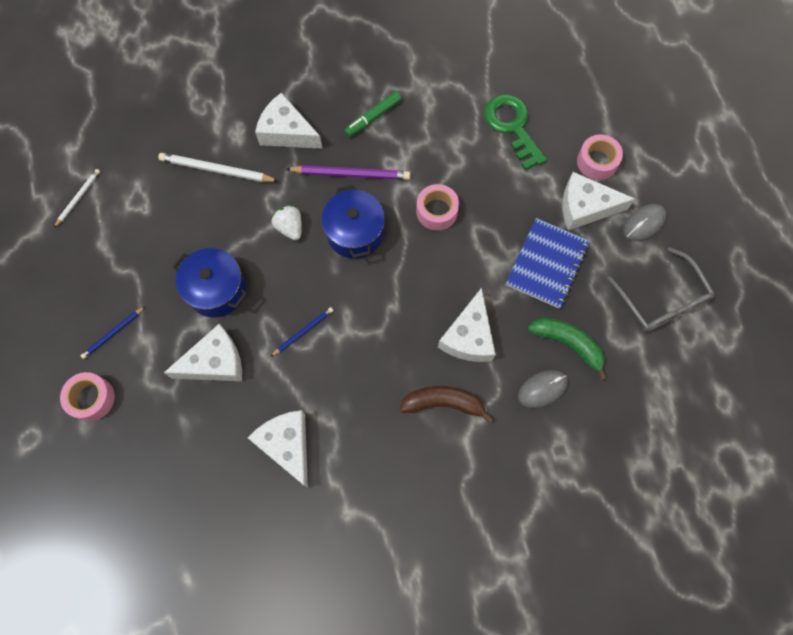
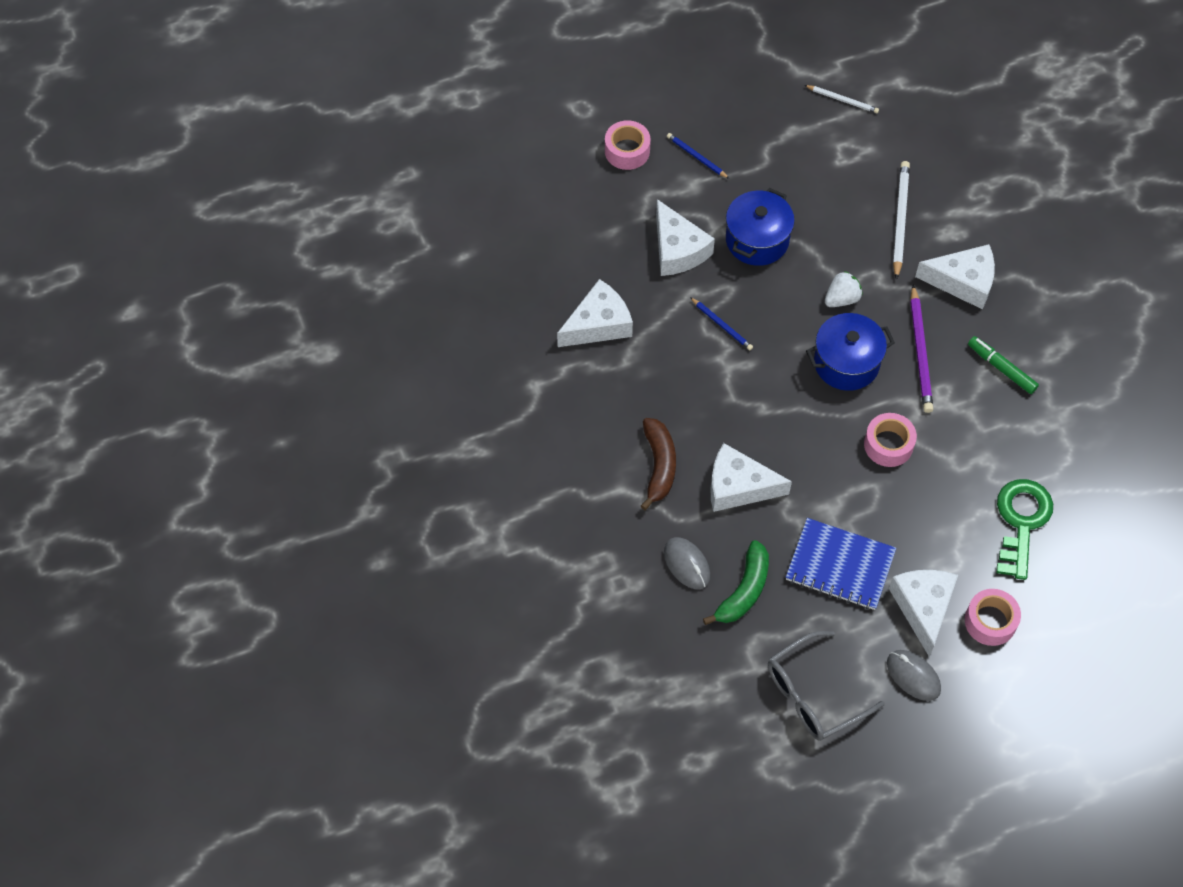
camera: 85 degrees right, 10 degrees down
white cheese [255,93,323,149] -> white cheese turned 75 degrees clockwise [915,244,995,309]
green key [484,94,547,170] -> green key turned 45 degrees counterclockwise [996,479,1053,580]

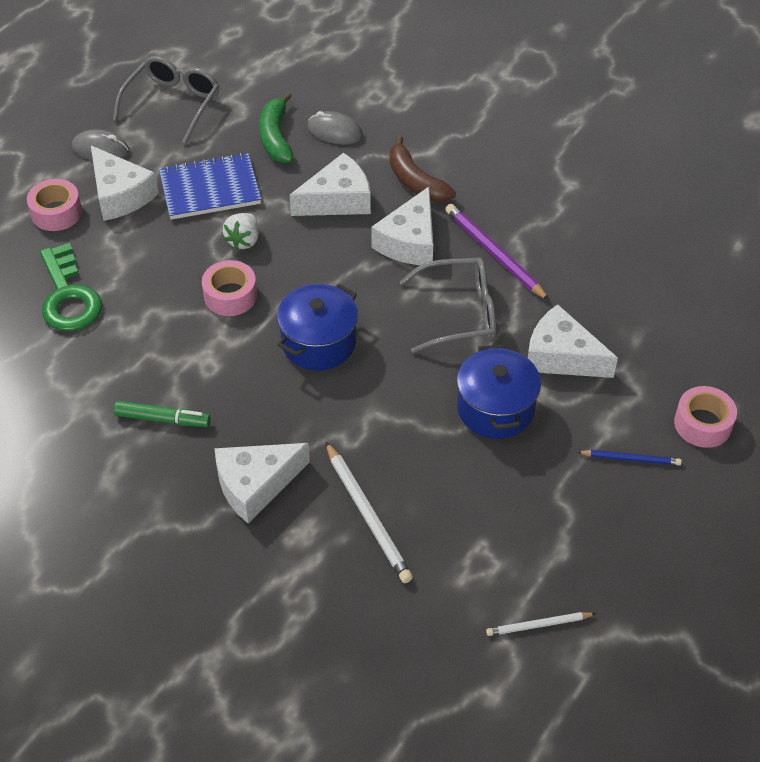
camera: 145 degrees right, 10 degrees down
white cheese [557,279,633,347] -> white cheese moved to [371,187,433,265]
blue pencil [690,297,753,350] -> grey glasses [399,257,496,353]
white strawberry [825,271,863,307] -> white strawberry moved to [223,213,259,250]
purple pencil [910,285,933,413] -> purple pencil moved to [445,204,550,301]

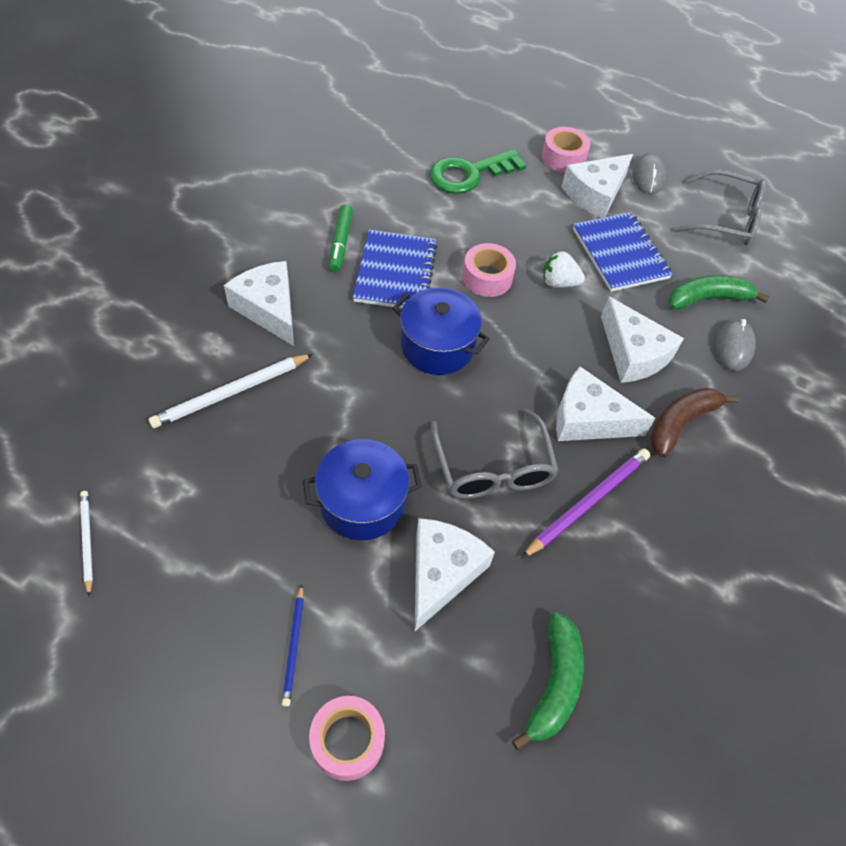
camera: 80 degrees right, 5 degrees up
none -> blue notebook [353,230,437,308]
none -> green banana [512,612,584,750]

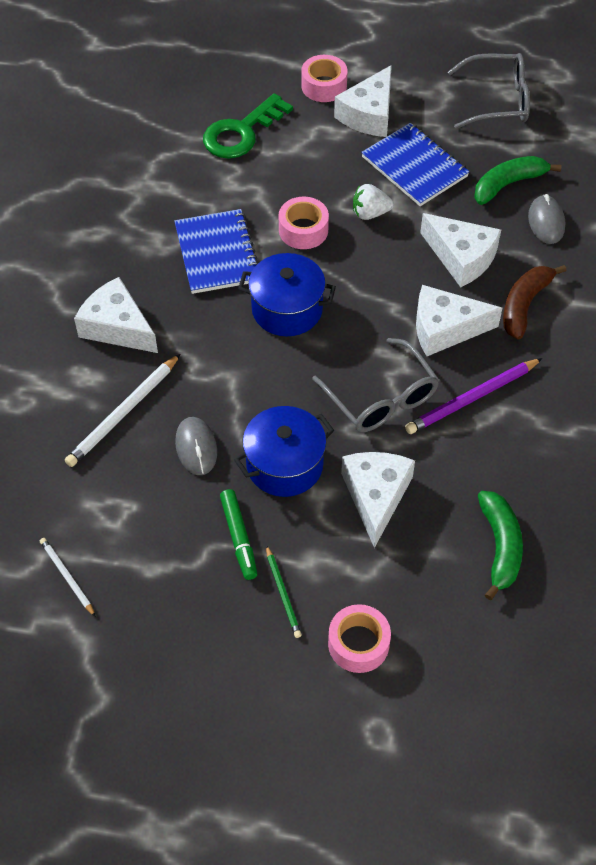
camera: 15 degrees left, 0 degrees up
blue pencil [282,584,304,707] -> green pencil [266,545,302,638]
green marker [329,204,353,272] -> green marker moved to [220,489,257,580]
purple pencil [521,448,650,559] -> purple pencil turned 150 degrees counterclockwise [405,358,543,434]
grey mouse [633,153,666,195] -> grey mouse moved to [175,417,217,475]

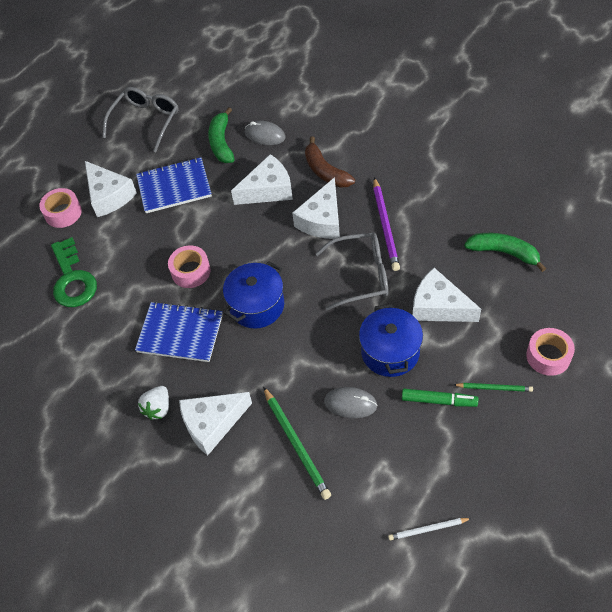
camera: 60 degrees left, 0 degrees up
white pencil [65,354,180,467] -> green pencil [263,387,331,500]
white strawberry [353,184,394,220] -> white strawberry moved to [138,386,169,420]

